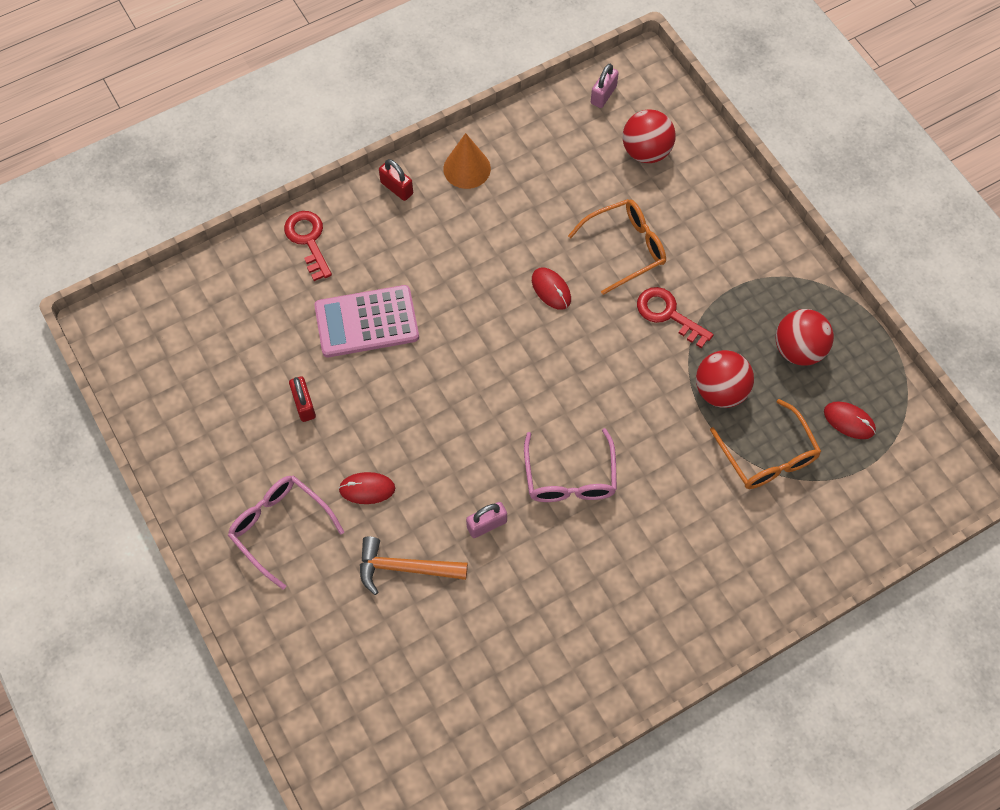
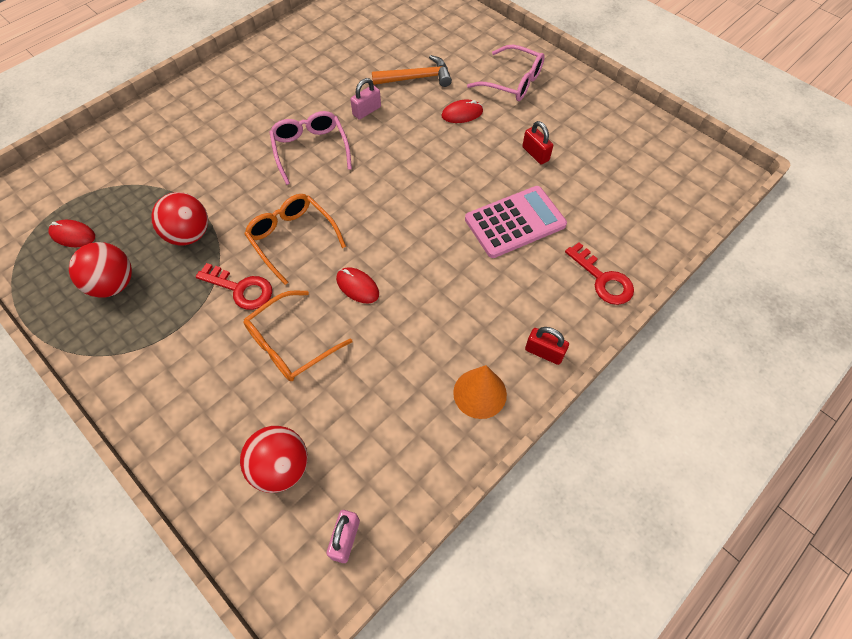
camera: 165 degrees right, 5 degrees down
orange glasses [710,399,822,489] -> orange glasses moved to [244,194,346,285]

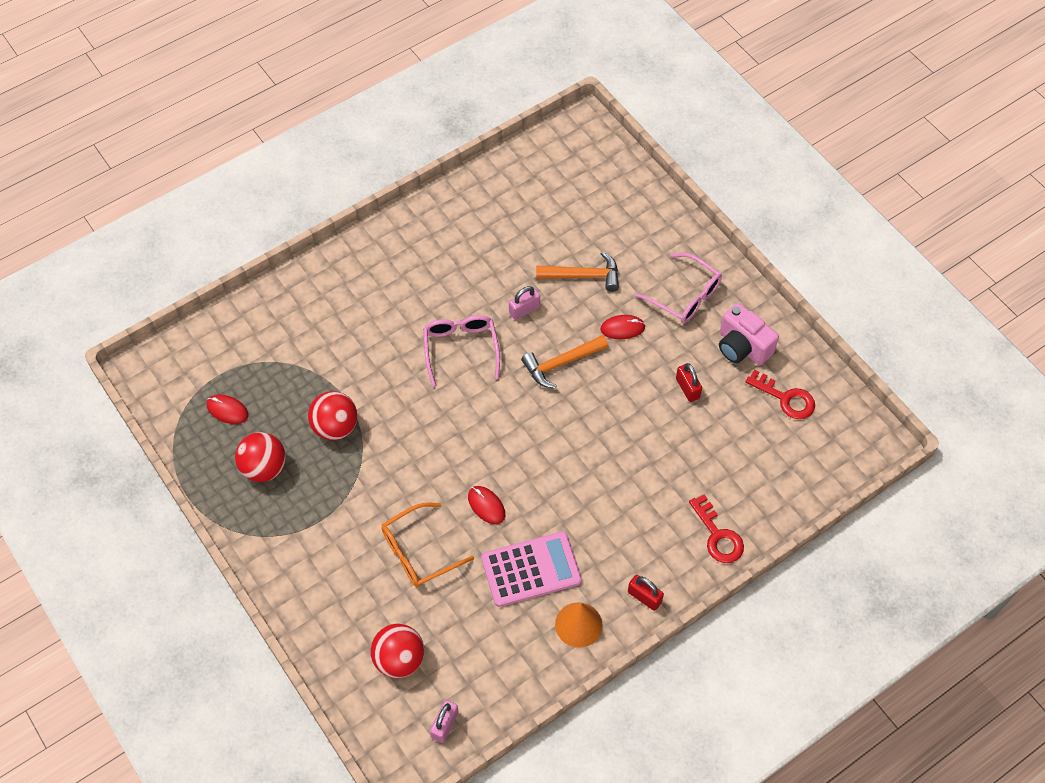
camera: 10 degrees right, 0 degrees up
red key [196,263,272,310] -> red key moved to [746,370,815,419]
orange glasses [244,194,346,285] -> none
pink calculator [465,186,567,258] -> pink calculator moved to [481,531,582,607]
none -> orange hammer [521,335,608,389]
none -> pink camera [719,303,779,365]

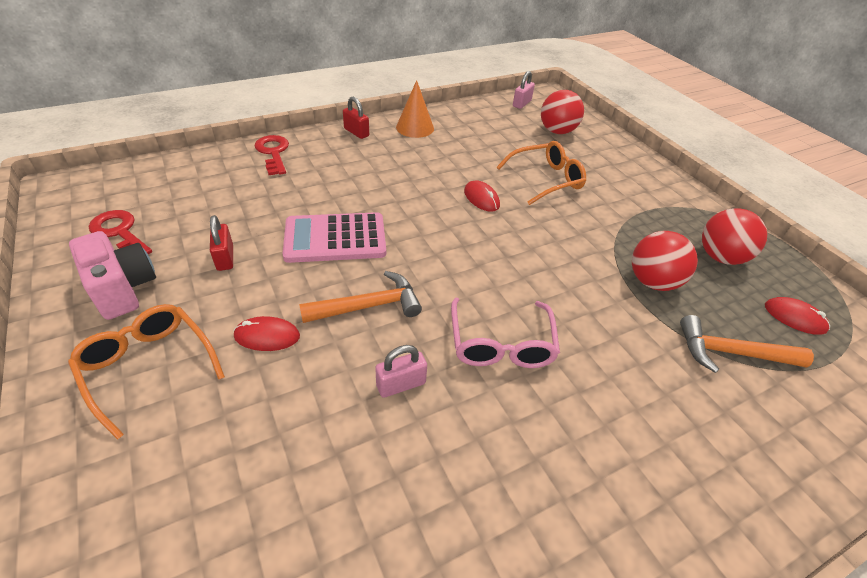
camera: 175 degrees left, 15 degrees down
pink calculator [481,531,582,607] -> pink calculator moved to [283,212,386,263]
orange hammer [536,251,619,292] -> orange hammer moved to [680,315,814,373]
pink glasses [635,253,722,323] -> orange glasses [68,304,225,440]

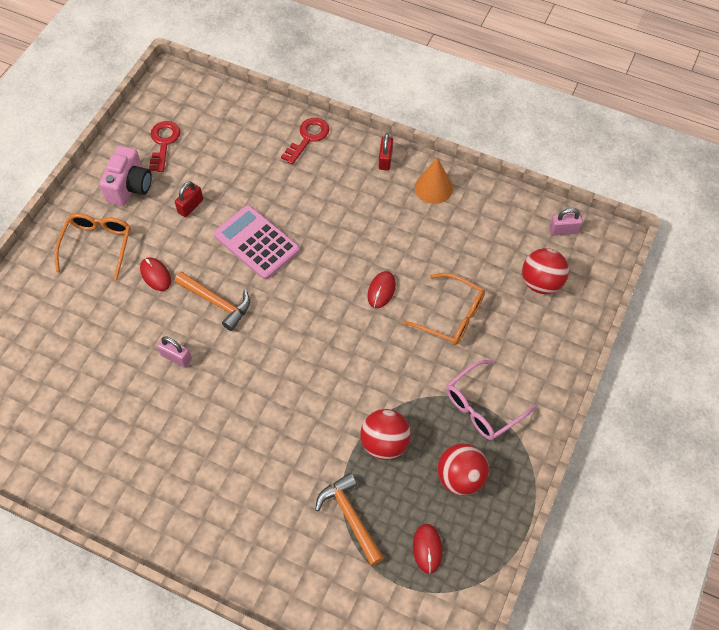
camera: 55 degrees right, 15 degrees up
pink glasses [451,297,560,368] -> pink glasses moved to [446,360,537,440]

